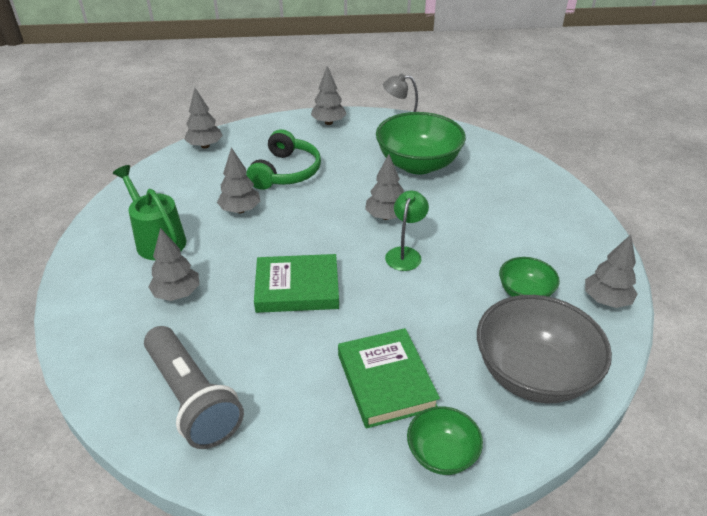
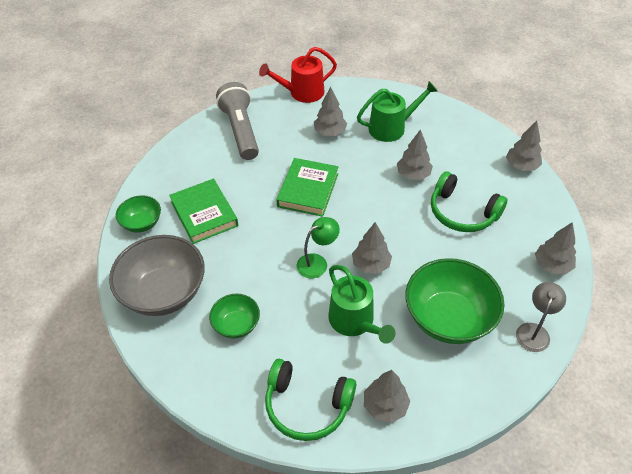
camera: 110 degrees right, 10 degrees up
grey flashlight [144,326,244,449] -> grey flashlight turned 90 degrees clockwise [216,82,259,160]
green book [338,328,440,429] -> green book turned 60 degrees clockwise [169,179,238,244]
green lamp [385,190,429,271] -> green lamp turned 75 degrees counterclockwise [297,217,340,278]
grey tree [585,235,637,308] -> grey tree moved to [364,370,410,423]
none -> red watering can [259,47,337,103]
none -> green headphones [265,359,356,441]
none -> green watering can [328,265,396,344]

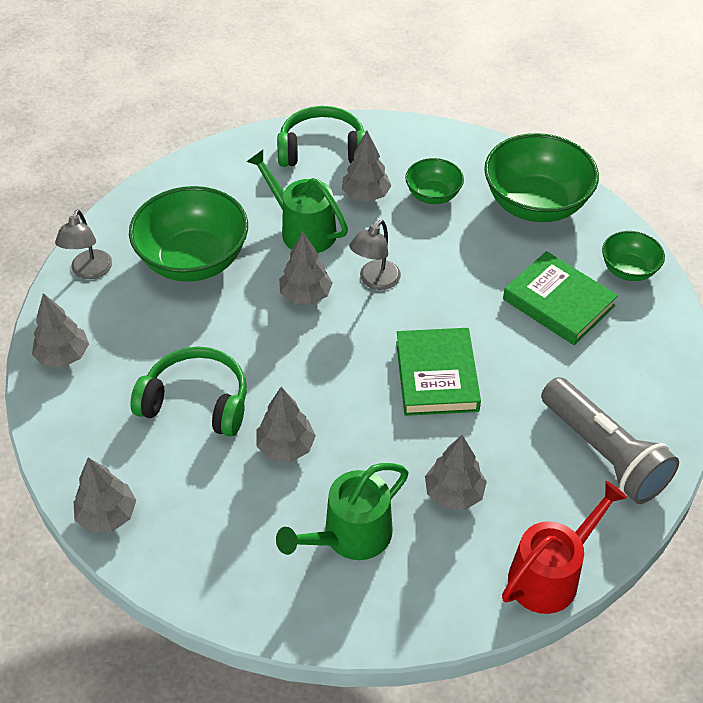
camera: 160 degrees right, 0 degrees up
grey bowl [109,235,205,316] -> green bowl [484,133,599,222]
green lamp [297,217,340,278] -> grey lamp [349,220,401,290]
grey tree [364,370,410,423] -> grey tree moved to [342,131,391,202]

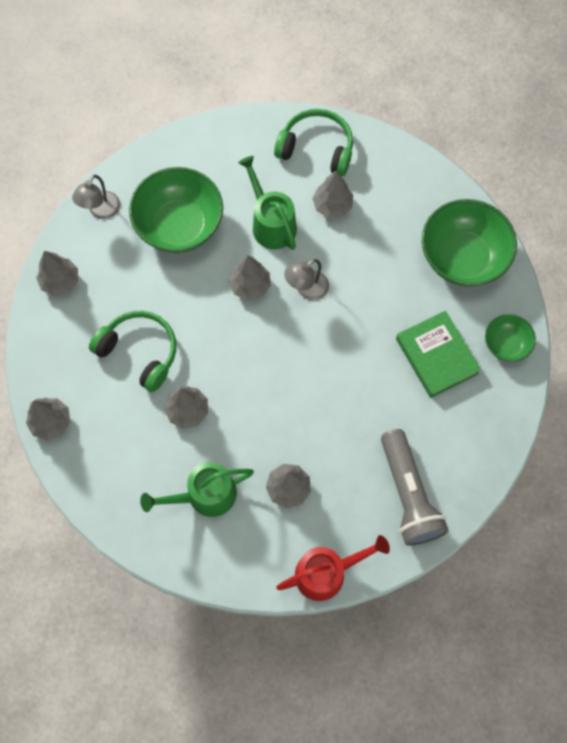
camera: 20 degrees right, 20 degrees up
green book [396,328,481,416] -> none
green bowl [405,158,464,204] -> none

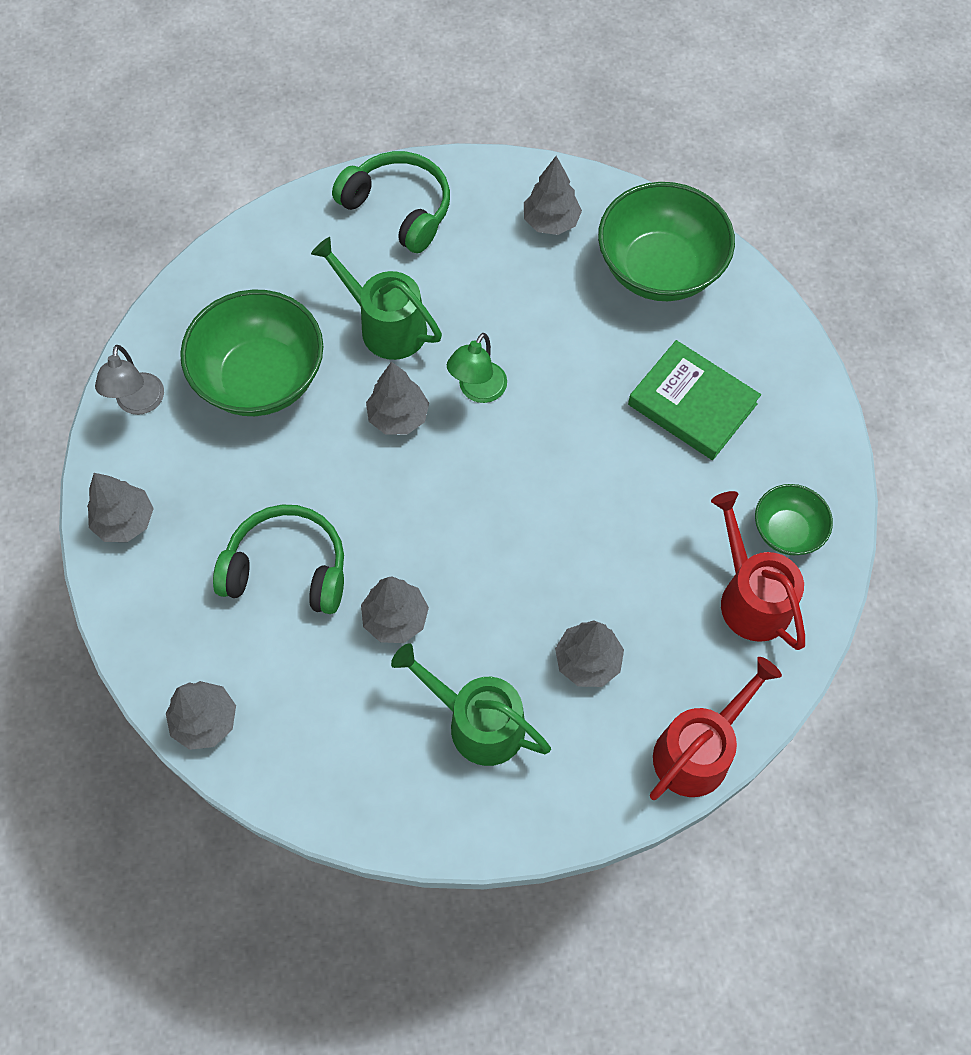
camera: 25 degrees left, 5 degrees down
green watering can [140,462,254,517] -> green watering can turned 75 degrees clockwise [391,643,551,766]
green headphones [274,109,353,176] -> green headphones turned 45 degrees clockwise [332,151,450,253]
grey lamp [284,259,329,300] -> green lamp [447,333,507,403]
grey tree [312,171,353,218] -> grey tree moved to [524,156,582,235]
grey flashlight [381,429,449,546] -> red watering can [711,491,805,650]
green bowl [485,314,536,362] -> green bowl moved to [755,484,833,555]

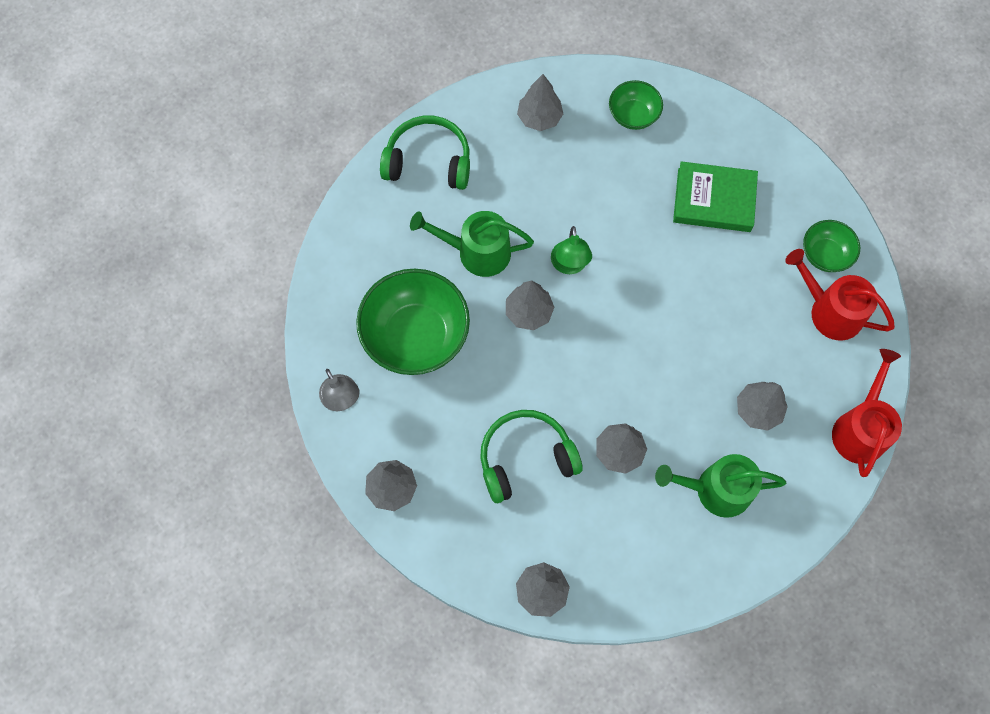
camera: 30 degrees left, 5 degrees up
green bowl [598,182,735,301] -> green bowl [609,80,663,130], size x0.53

